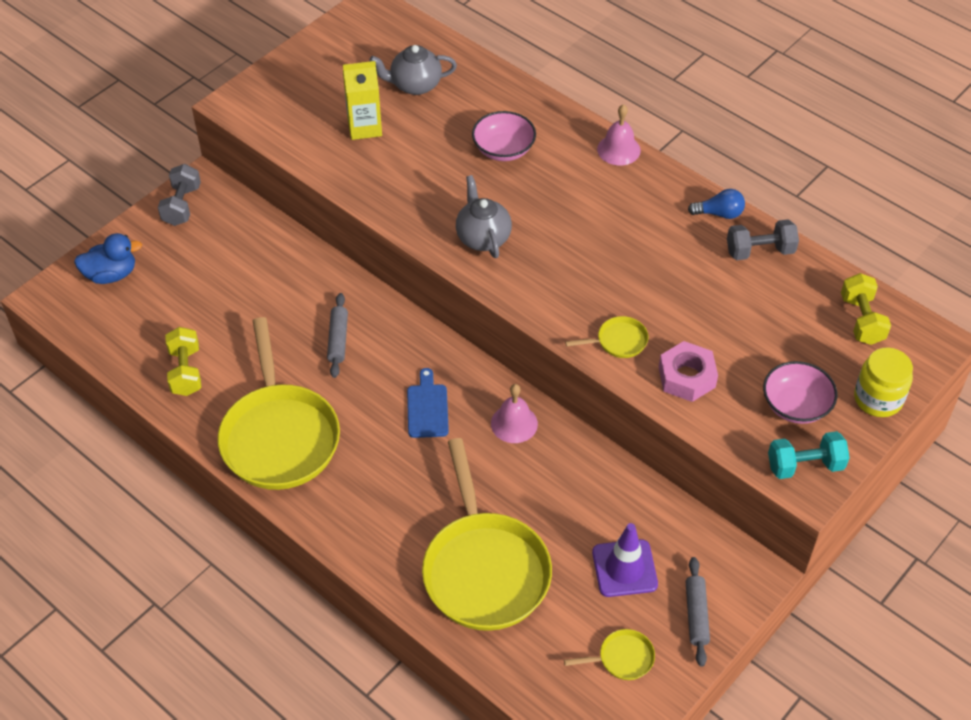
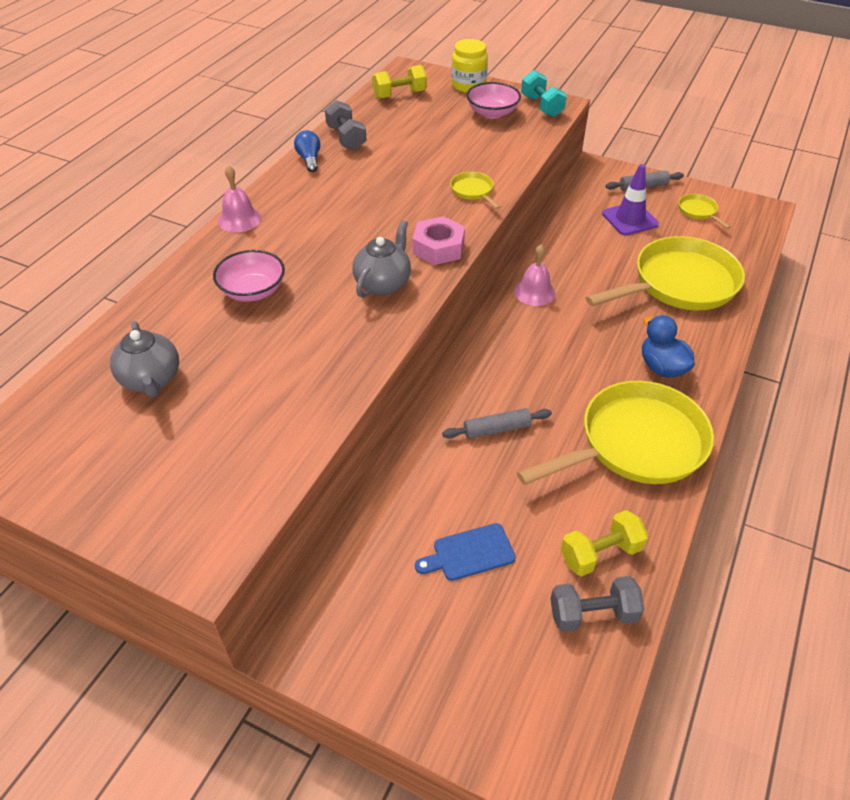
camera: 105 degrees left, 5 degrees down
blue duck [74,233,142,284] -> blue duck moved to [642,315,695,378]
grey dumbbell [158,164,201,226] -> grey dumbbell moved to [550,576,645,632]
yellow carton [343,61,382,140] -> none
blue cutting board [407,368,449,438] -> blue cutting board moved to [415,523,516,581]
grey teapot [456,175,512,258] -> grey teapot turned 150 degrees clockwise [352,220,411,298]
pink nut [659,341,718,402] -> pink nut moved to [413,216,465,265]

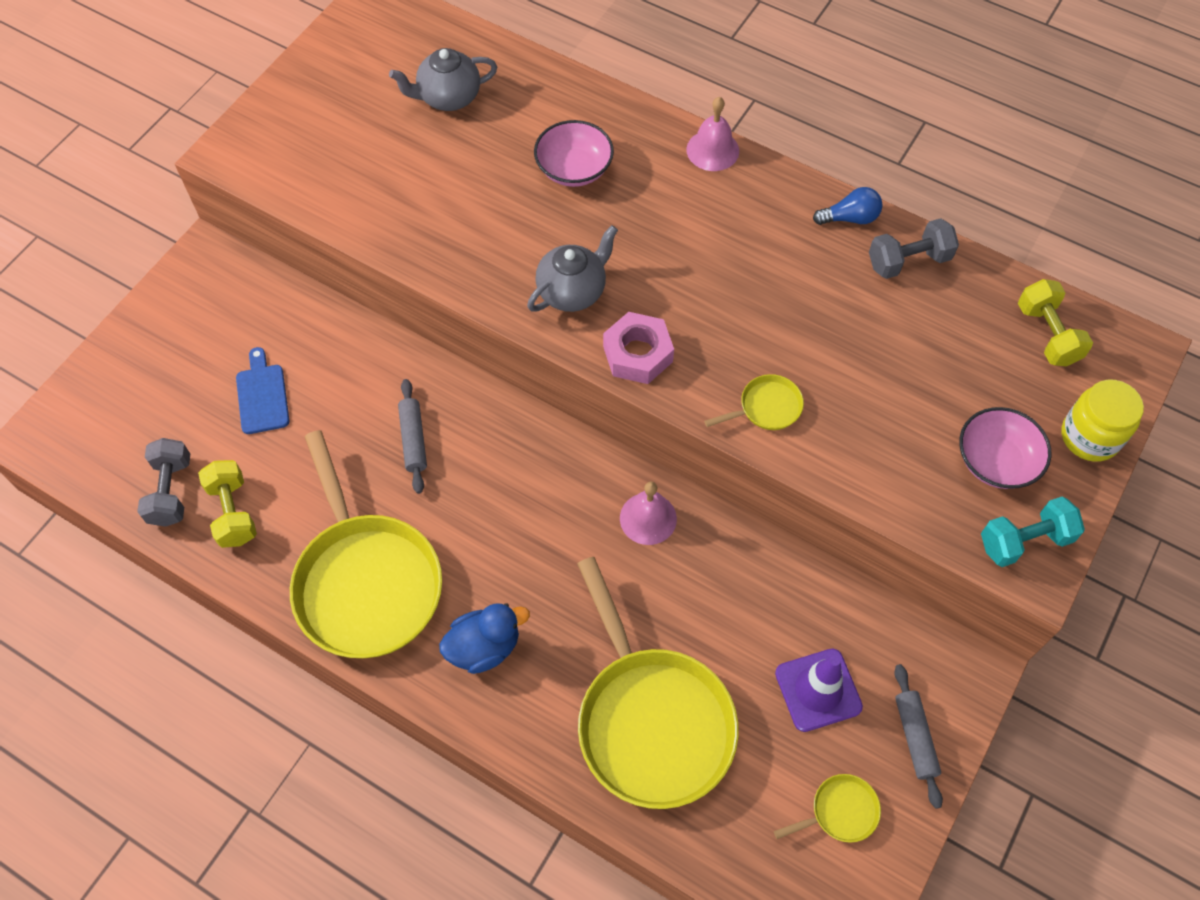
camera: 95 degrees right, 15 degrees up
grey teapot [352,220,411,298] -> grey teapot turned 75 degrees counterclockwise [527,225,618,312]

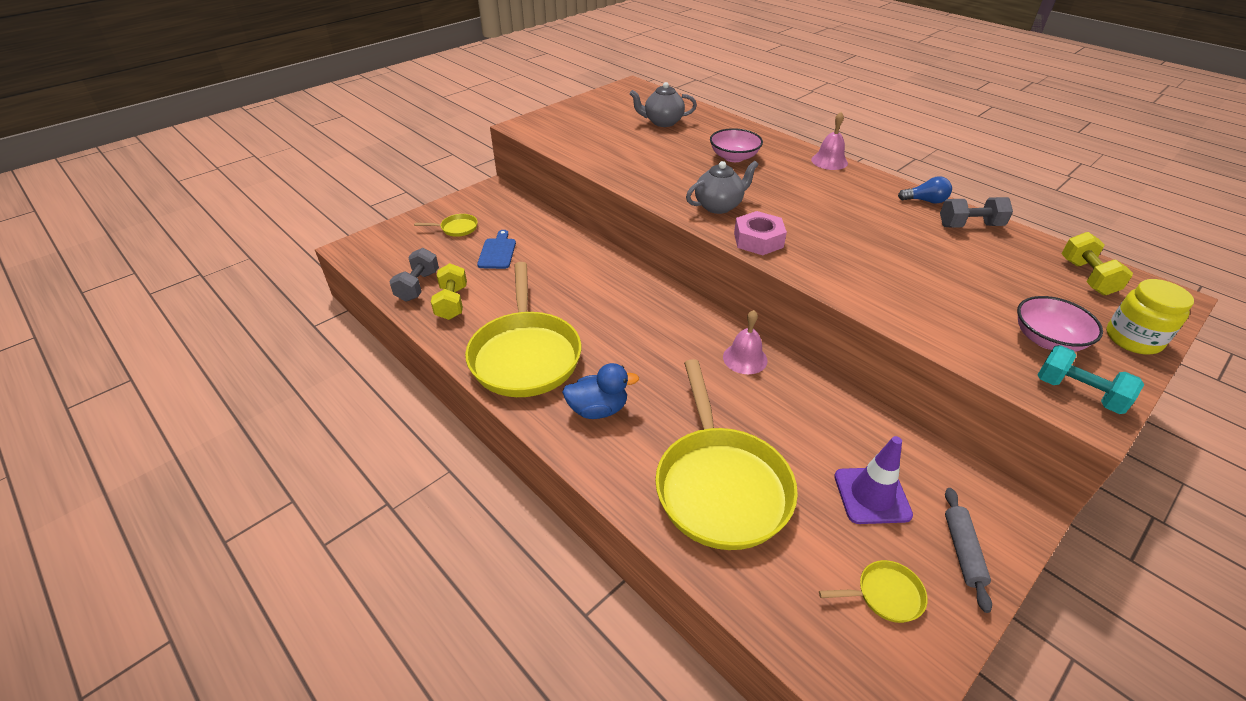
camera: 15 degrees right, 20 degrees down
grey rolling pin [398,379,427,494] -> none
yellow pan [704,374,804,430] -> yellow pan moved to [414,214,478,237]
turquoise dumbbell [981,496,1085,567] -> turquoise dumbbell turned 45 degrees clockwise [1038,345,1144,414]

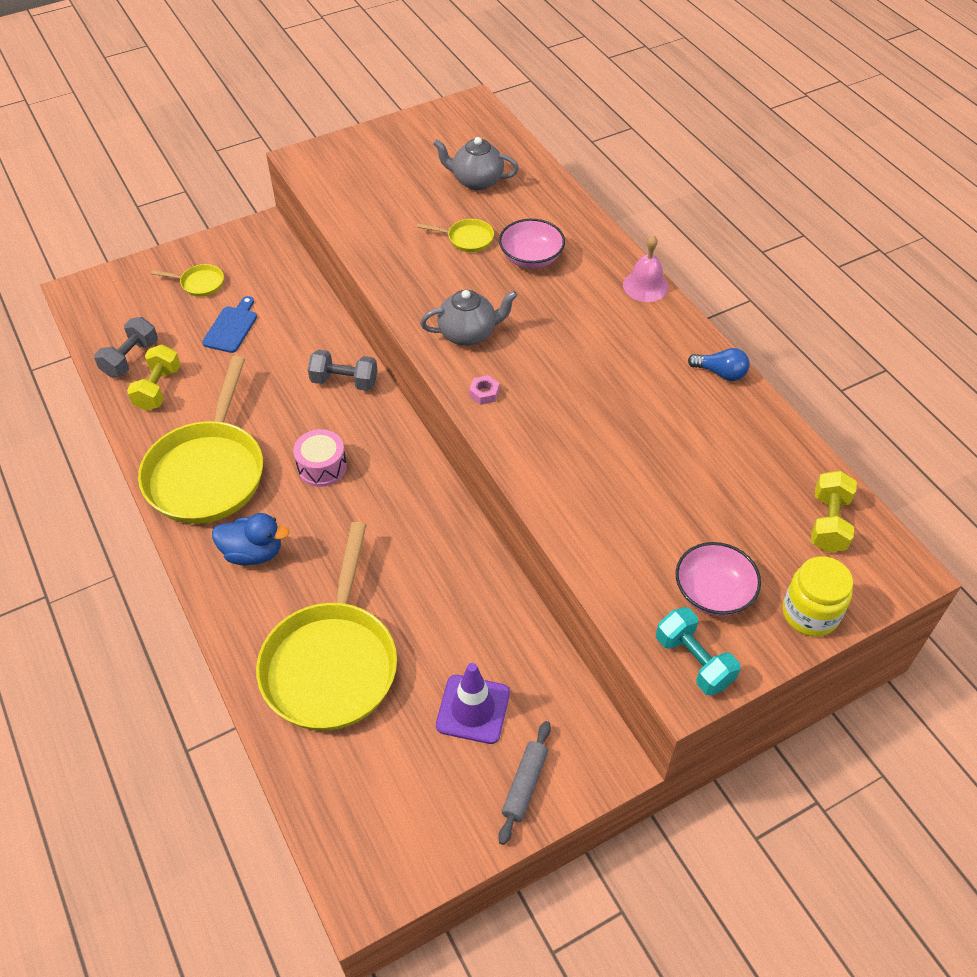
camera: 15 degrees right, 10 degrees up
pink bell [723,310,768,374] -> none
pink nut [734,211,787,255] -> pink nut [469,375,500,405], size x0.51
yellow pan [819,560,928,623] -> yellow pan moved to [418,219,494,252]
grey dumbbell [940,197,1013,228] -> grey dumbbell moved to [308,349,378,391]
none -> pink drum [293,429,347,487]

